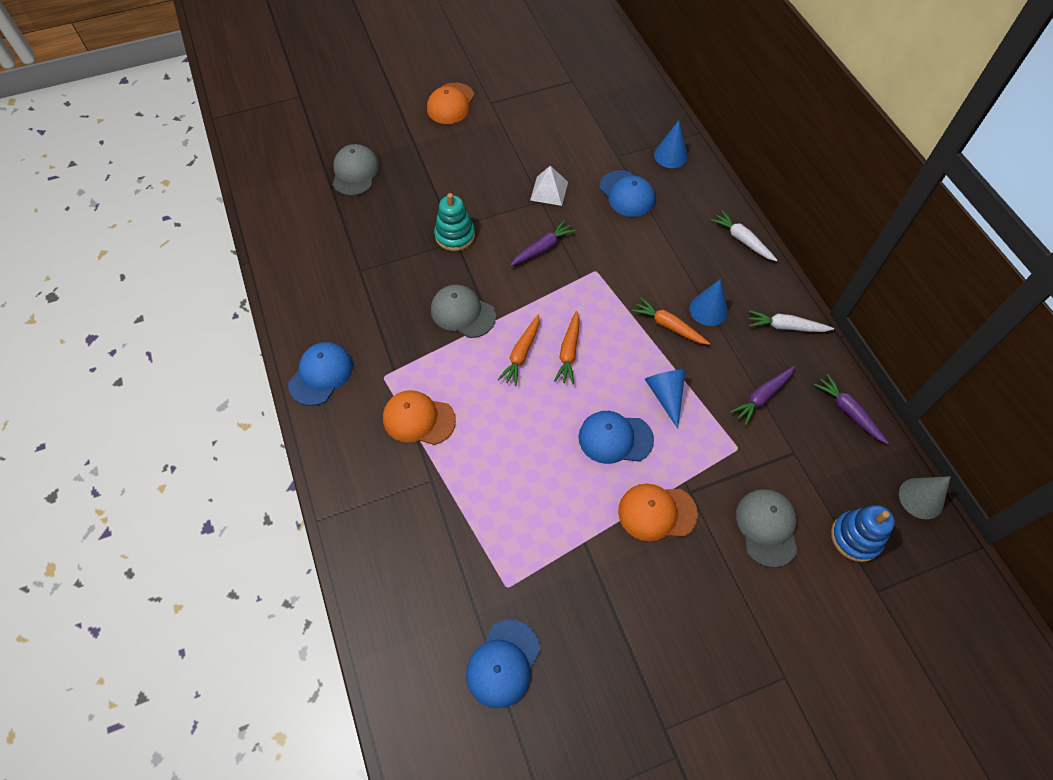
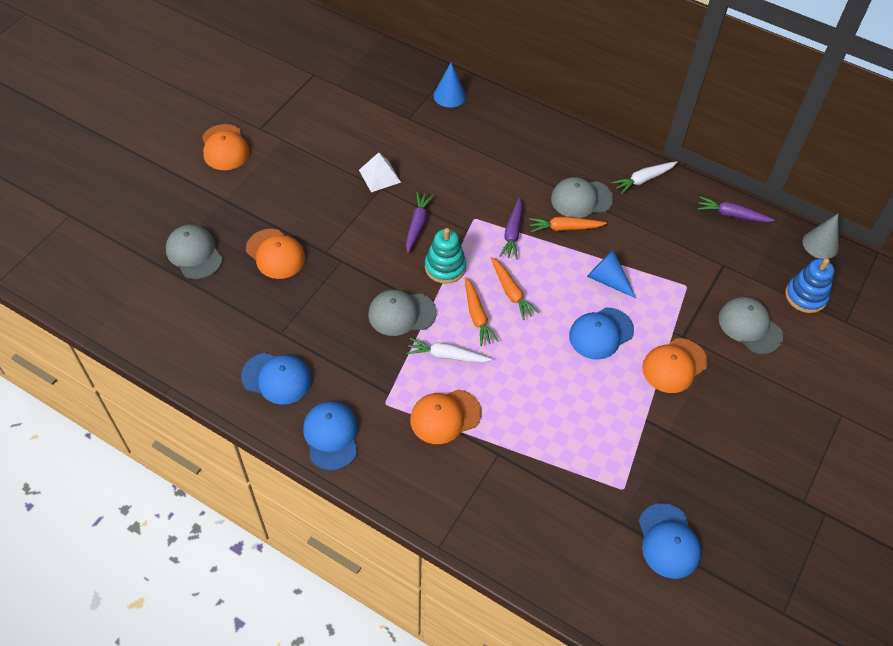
camera: 40 degrees left, 5 degrees down
turquoise stacking toy [434,193,475,251] -> turquoise stacking toy moved to [425,228,466,284]
blue cap [600,170,655,217] -> blue cap moved to [241,353,312,405]
blue cone [690,279,728,326] -> grey cap [551,177,614,218]
white carrot [711,211,777,261] -> white carrot moved to [407,338,492,363]
purple carrot [730,366,795,425] -> purple carrot moved to [500,198,522,259]
none -> orange cap [246,229,306,279]

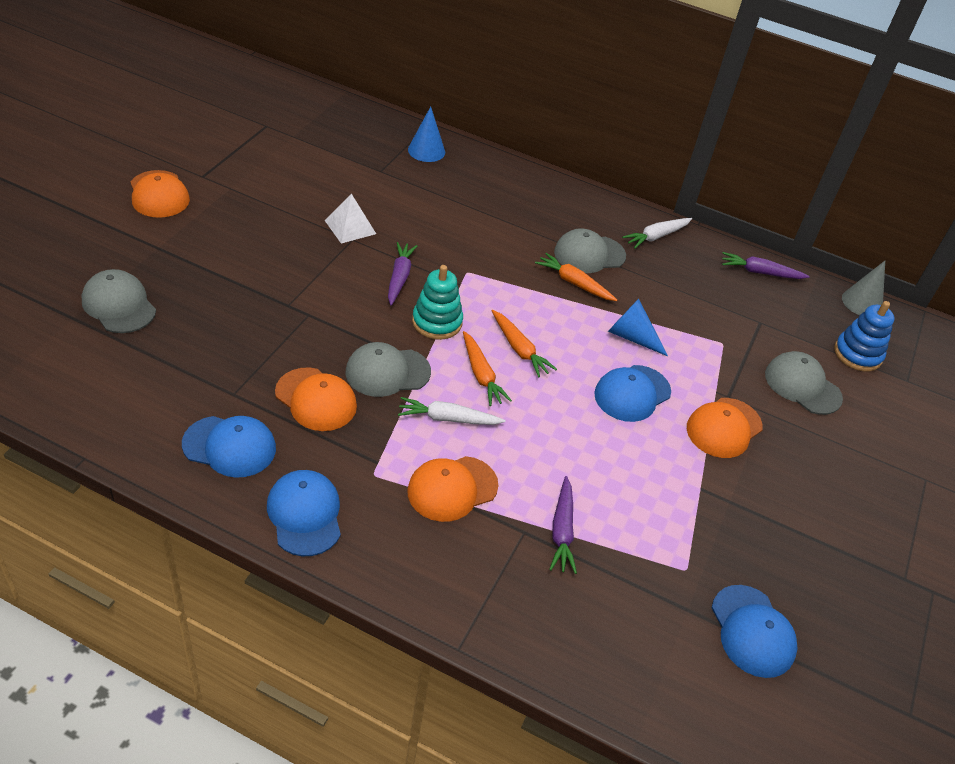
camera: 10 degrees left, 10 degrees down
orange cap [246,229,306,279] -> orange cap moved to [275,367,357,431]
purple carrot [500,198,522,259] -> purple carrot moved to [549,476,577,574]
orange carrot [529,216,607,232] -> orange carrot turned 45 degrees clockwise [535,253,617,301]

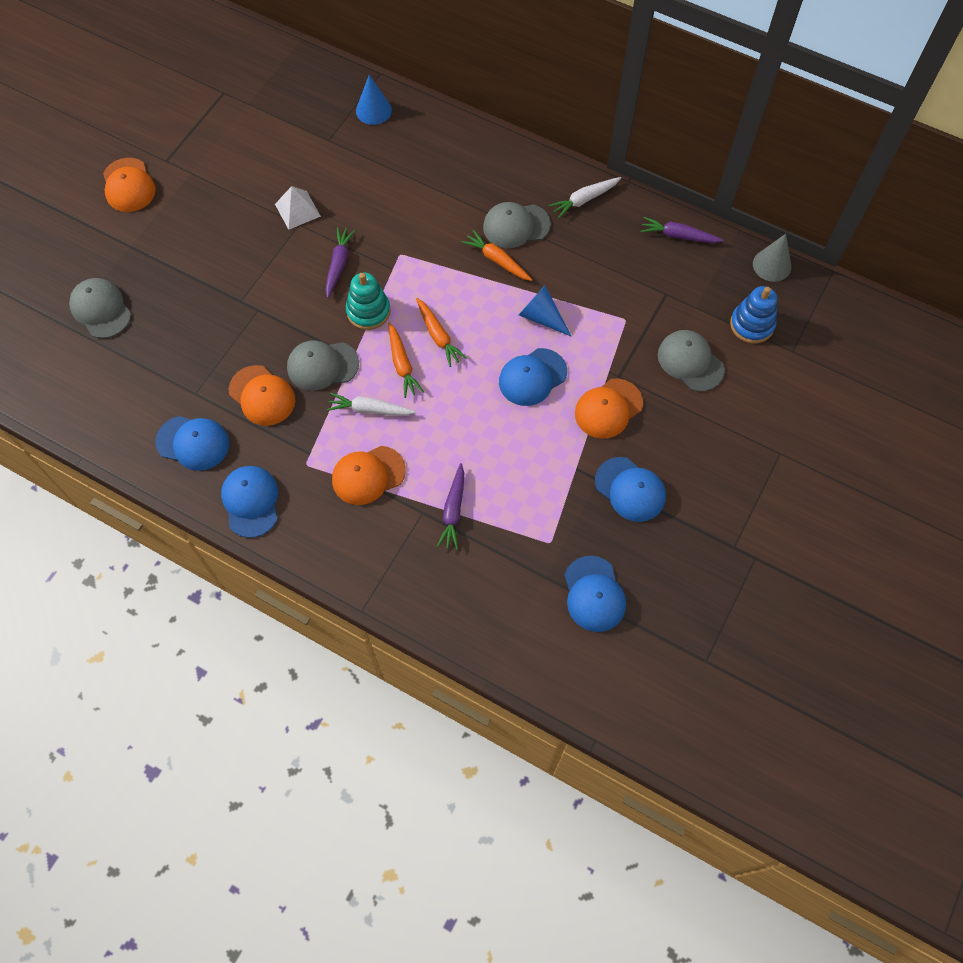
camera: 10 degrees right, 20 degrees up
none -> blue cap [595,457,666,522]

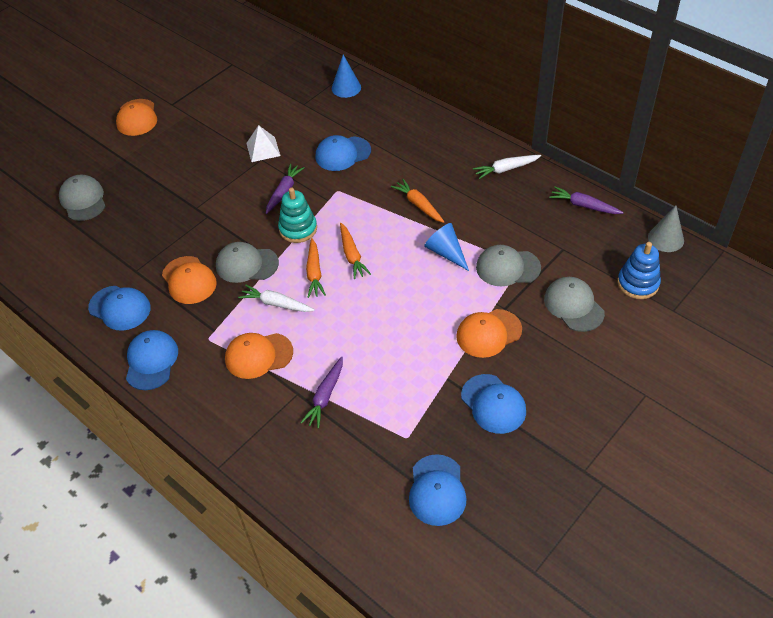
camera: 15 degrees right, 15 degrees down
grey cap [483,202,551,248] -> grey cap moved to [476,245,541,286]
blue cap [499,348,567,406] -> blue cap moved to [315,135,371,171]

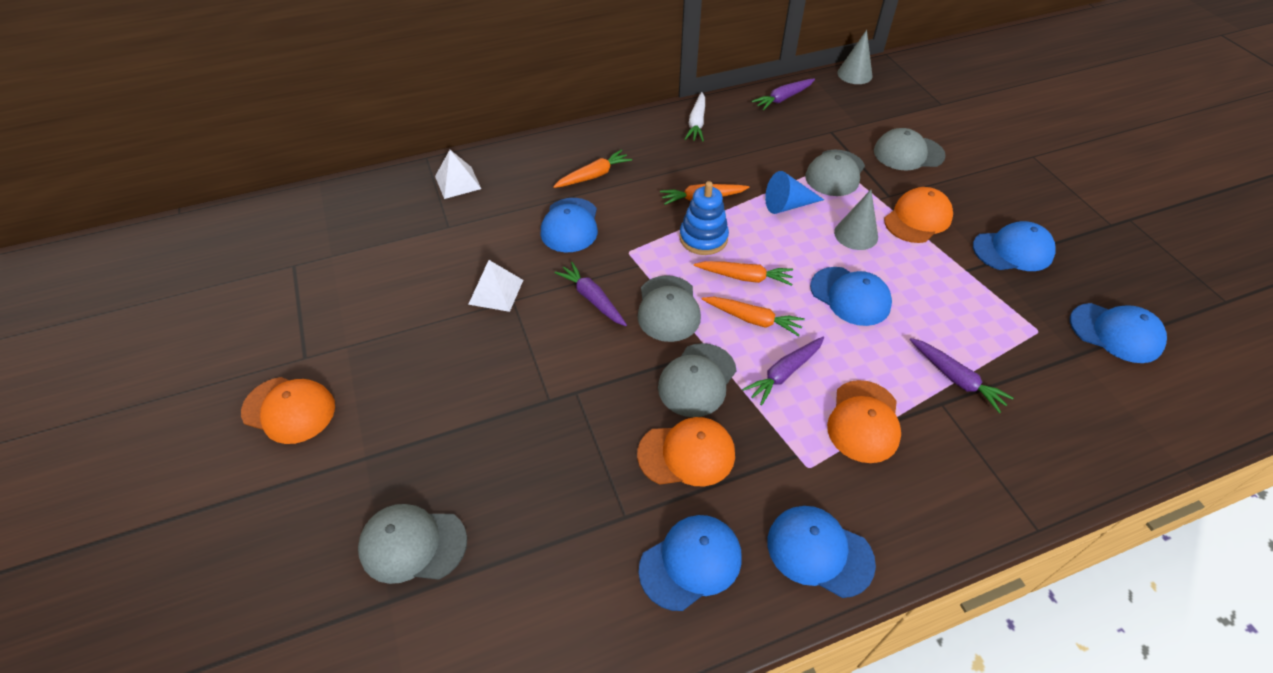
camera: 65 degrees left, 0 degrees up
white carrot [238,285,315,312] -> purple carrot [742,337,824,406]
turquoise stacking toy [278,188,317,243] -> grey cap [637,275,701,342]
blue cone [332,55,361,98] -> white pyramid [435,150,481,199]
orange cap [456,309,522,358] -> orange cap turned 135 degrees counterclockwise [884,187,953,243]
blue stacking toy [617,242,661,299] -> blue stacking toy moved to [679,181,729,255]
none -> orange carrot [553,150,632,188]
none -> blue cap [810,267,892,326]
none -> grey cone [834,190,878,250]

